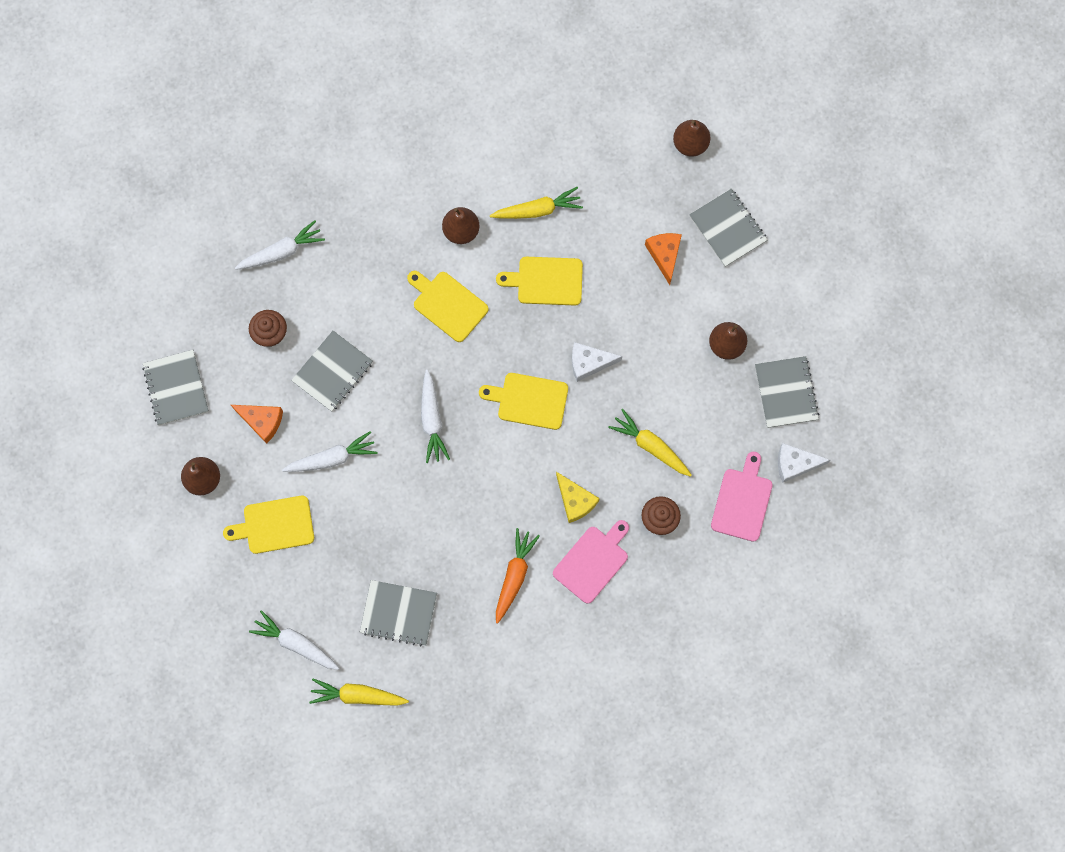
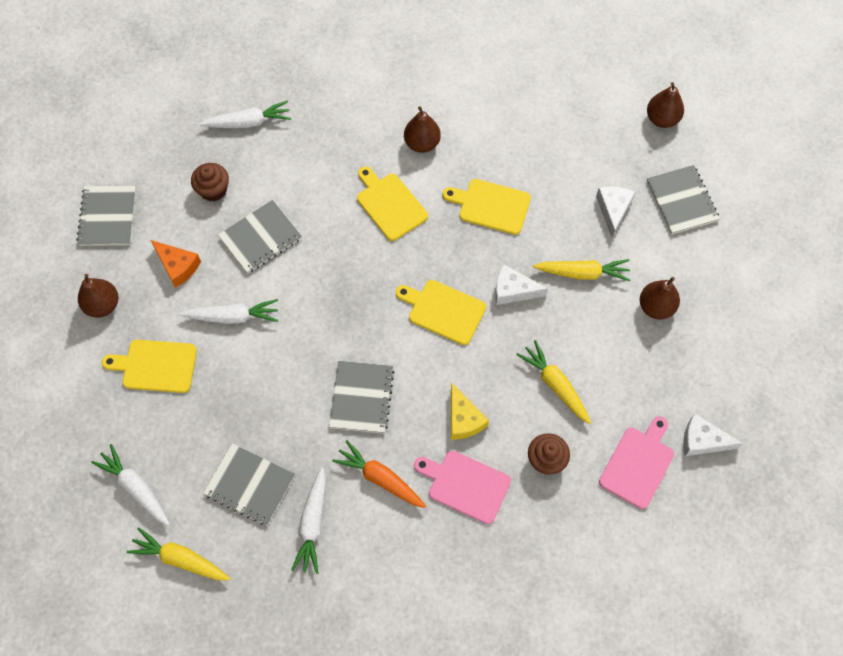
camera: 15 degrees right, 10 degrees down
white carrot [421,369,450,463] -> white carrot moved to [291,468,326,574]
yellow carrot [490,187,583,219] -> yellow carrot moved to [533,259,630,281]
orange carrot [496,528,540,624] -> orange carrot turned 90 degrees counterclockwise [332,440,426,508]
pink cutting board [553,520,629,604] -> pink cutting board turned 120 degrees counterclockwise [414,451,511,524]
orange cheese [645,233,682,285] -> white cheese [596,186,635,238]
grey notebook [755,356,819,428] -> grey notebook moved to [329,361,394,434]

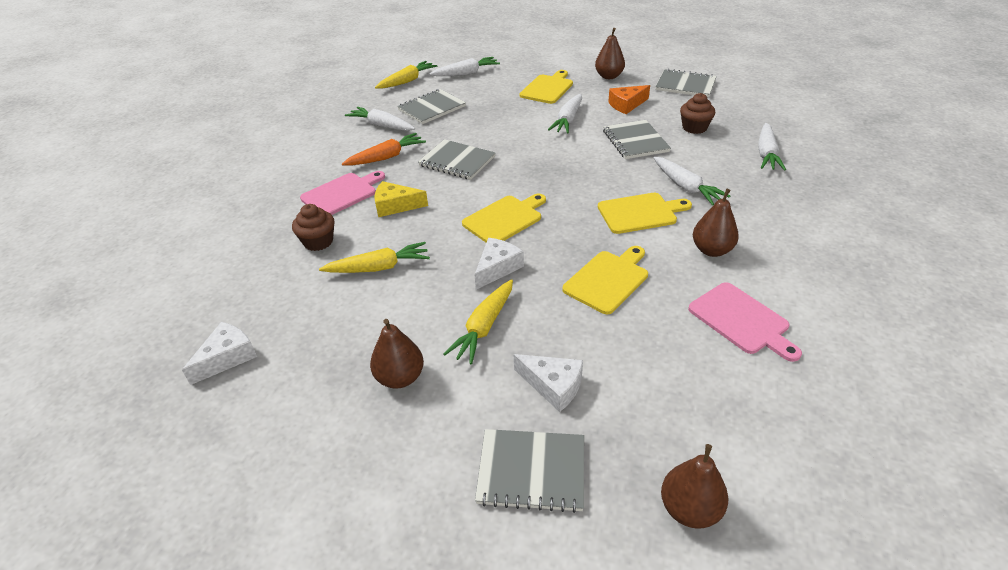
camera: 115 degrees right, 25 degrees down
pink cutting board [599,416,674,509] -> pink cutting board moved to [688,282,802,362]
none -> white carrot [654,157,730,205]

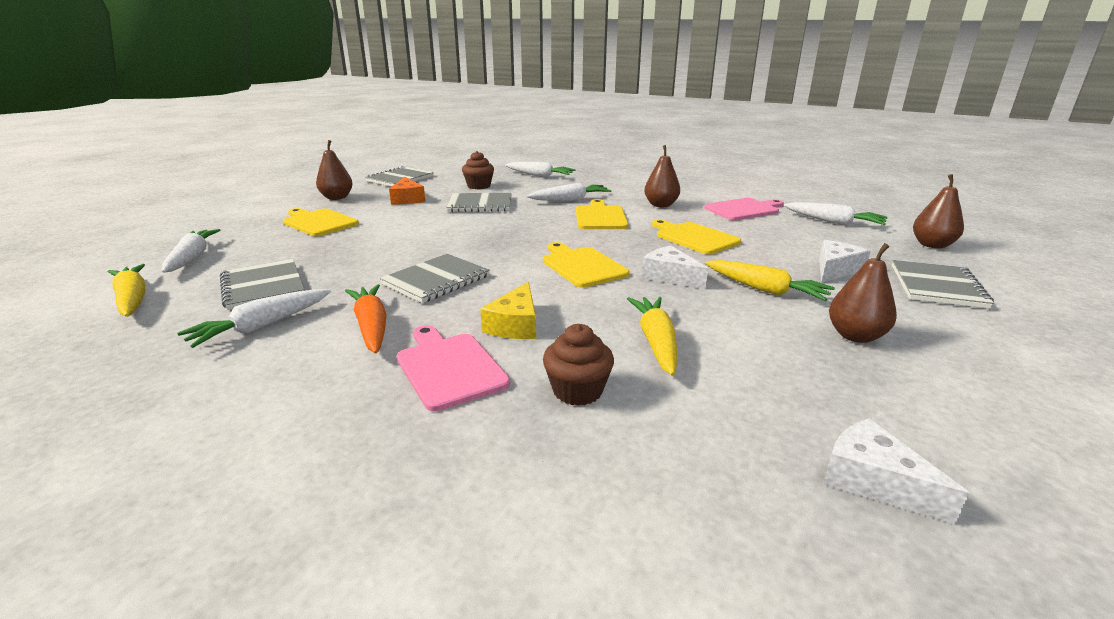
camera: 80 degrees left, 15 degrees down
white carrot [548,94,582,133] -> white carrot moved to [784,202,888,225]

